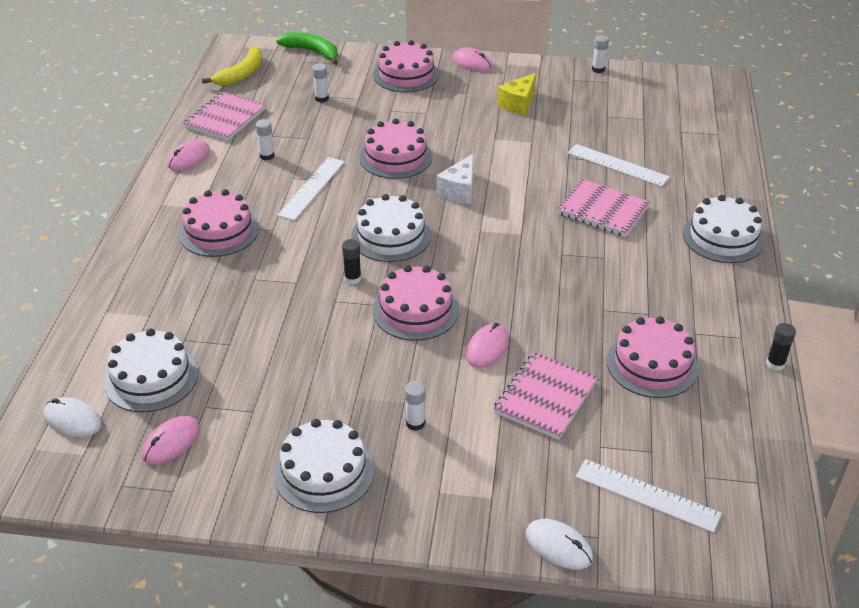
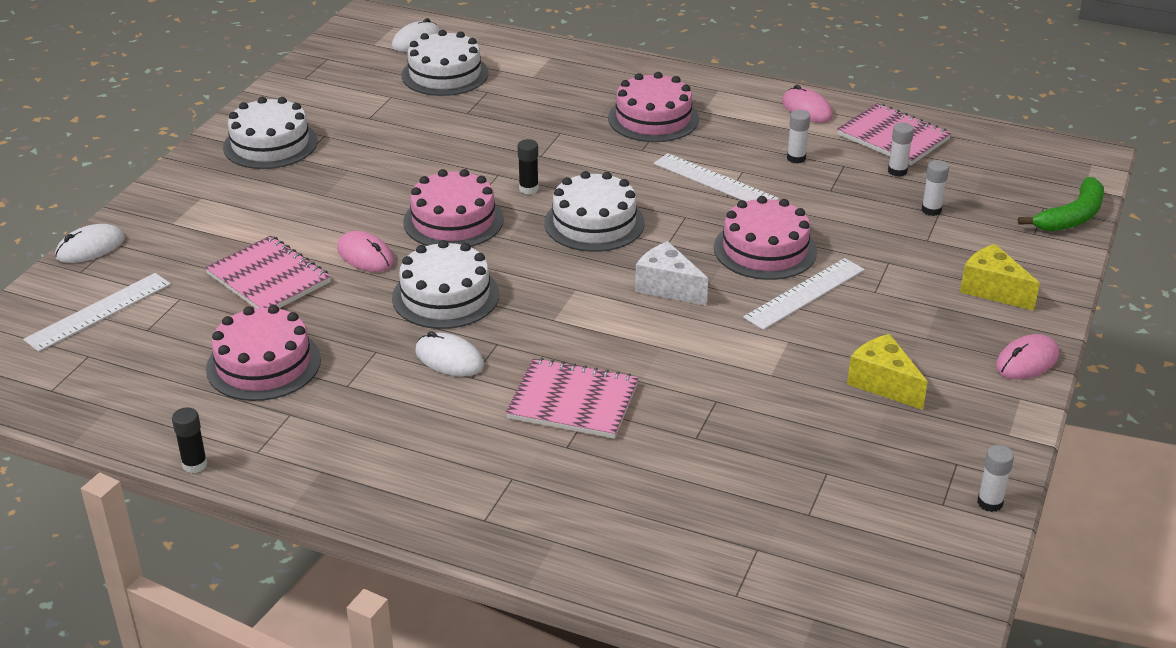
camera: 105 degrees right, 5 degrees down
pink mouse [142,416,200,465] -> none
yellow banana [202,47,262,85] -> none
pink cake [373,40,439,92] -> yellow cheese [960,244,1040,311]
white glue stick [405,381,425,431] -> white glue stick moved to [888,122,914,177]
pink notebook [557,179,650,237] -> pink notebook turned 60 degrees clockwise [506,358,639,439]
white ruler [567,144,670,187] -> white ruler moved to [743,258,865,330]
white cake [683,195,765,263] -> white cake moved to [392,240,499,329]
none -> white mouse [415,331,484,377]

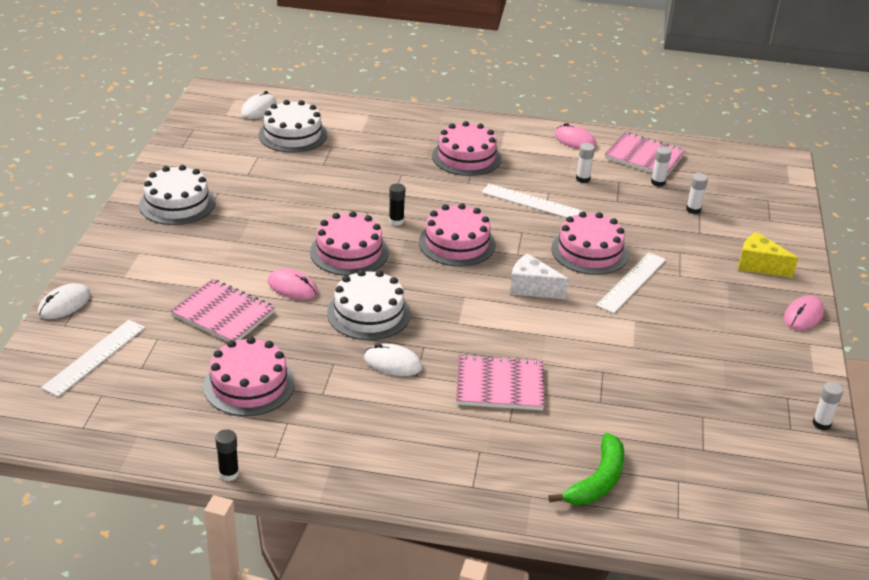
camera: 15 degrees left, 0 degrees up
white cake [544,171,645,252] -> pink cake [419,203,496,266]
yellow cheese [847,334,928,410] -> none
green banana [1018,177,1104,232] -> green banana moved to [548,433,624,505]

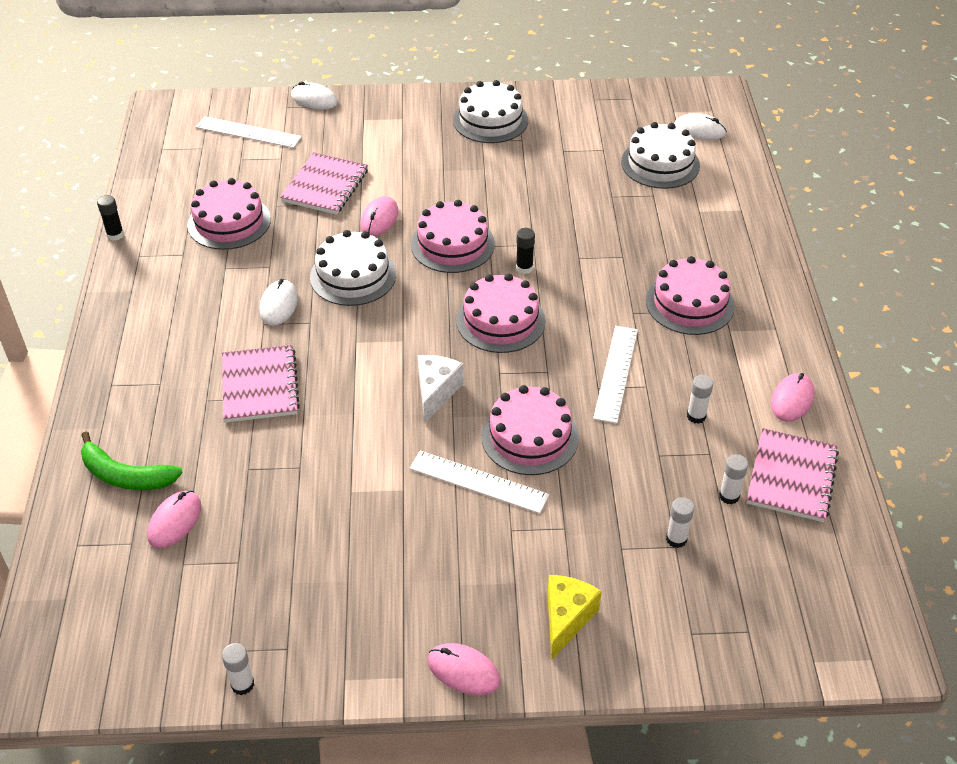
camera: 80 degrees right, 10 degrees up
none -> pink mouse [147,491,201,548]

